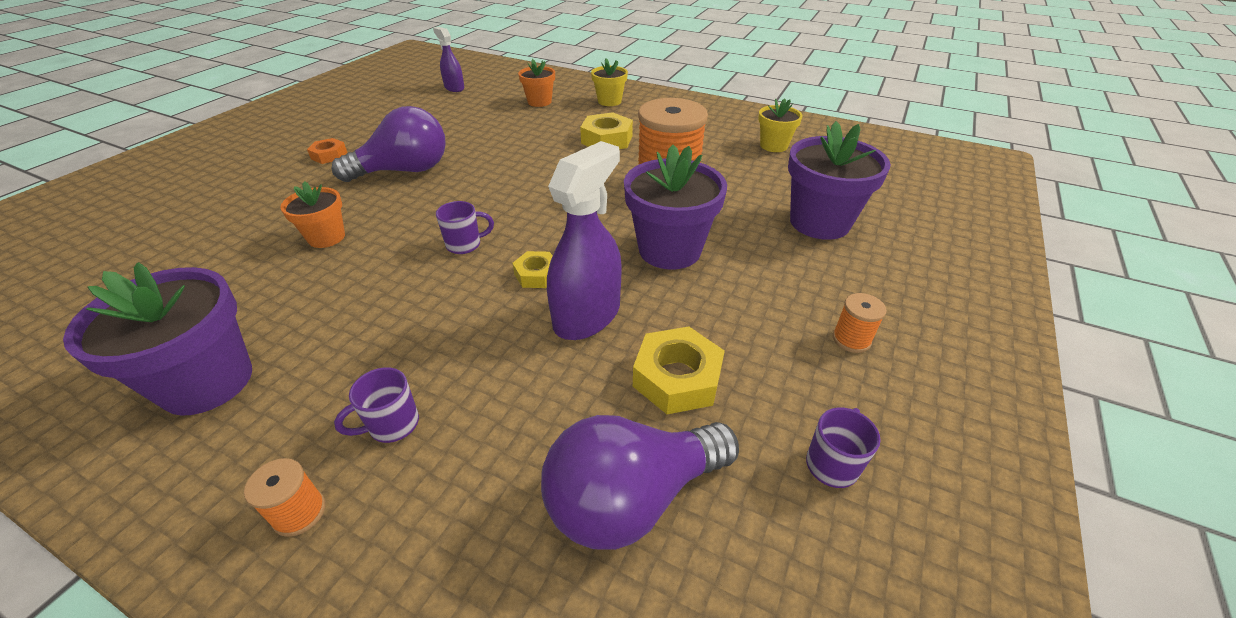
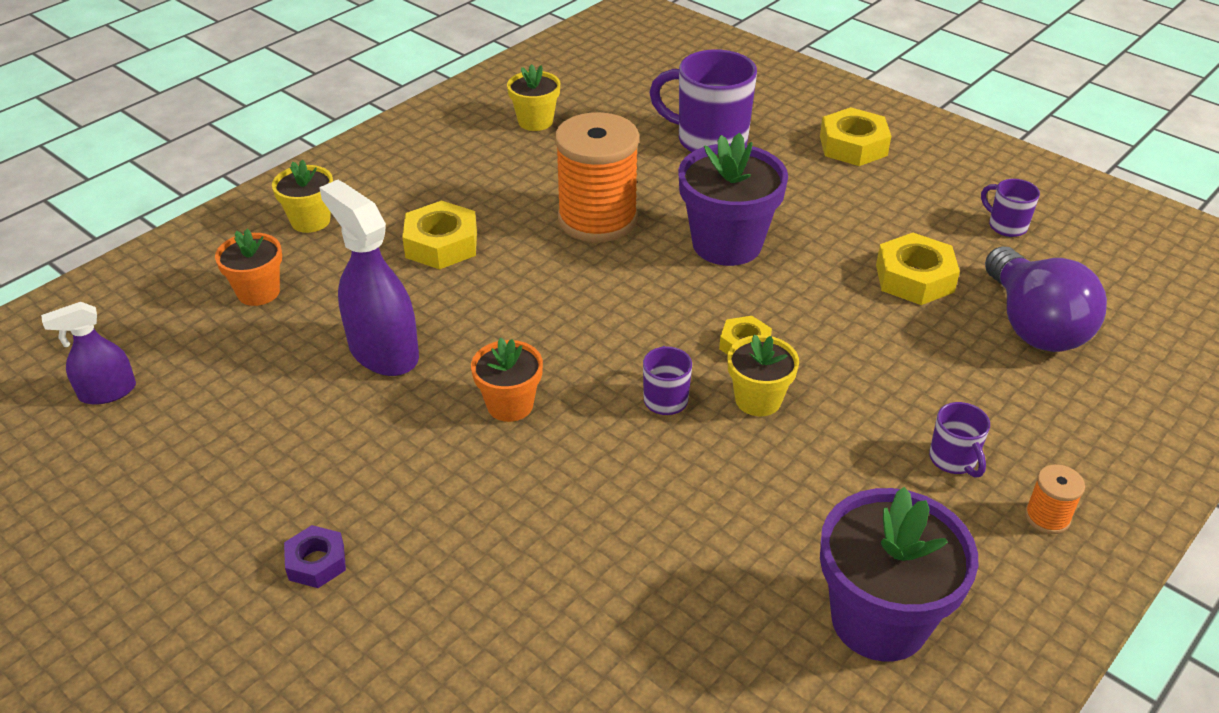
camera: 75 degrees left, 0 degrees up
orange flower pot [280,181,345,248] -> orange flower pot moved to [471,337,543,422]
orange nut [307,138,347,164] -> purple nut [284,525,346,588]
purple light bulb [332,106,446,182] -> none
purple spray bottle [547,141,622,340] -> purple spray bottle moved to [319,180,419,376]
purple flower pot [788,121,891,240] -> purple mug [649,49,757,152]
orange spool [832,293,887,353] -> none
none -> yellow flower pot [727,334,799,416]
none -> yellow nut [820,107,891,166]

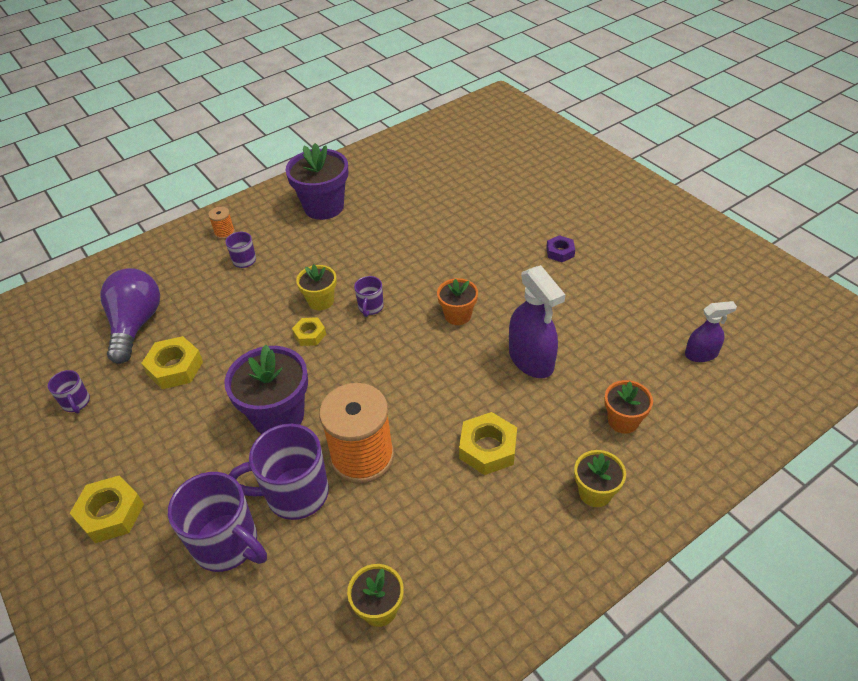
camera: 165 degrees left, 5 degrees up
none -> purple mug [229,424,329,520]

